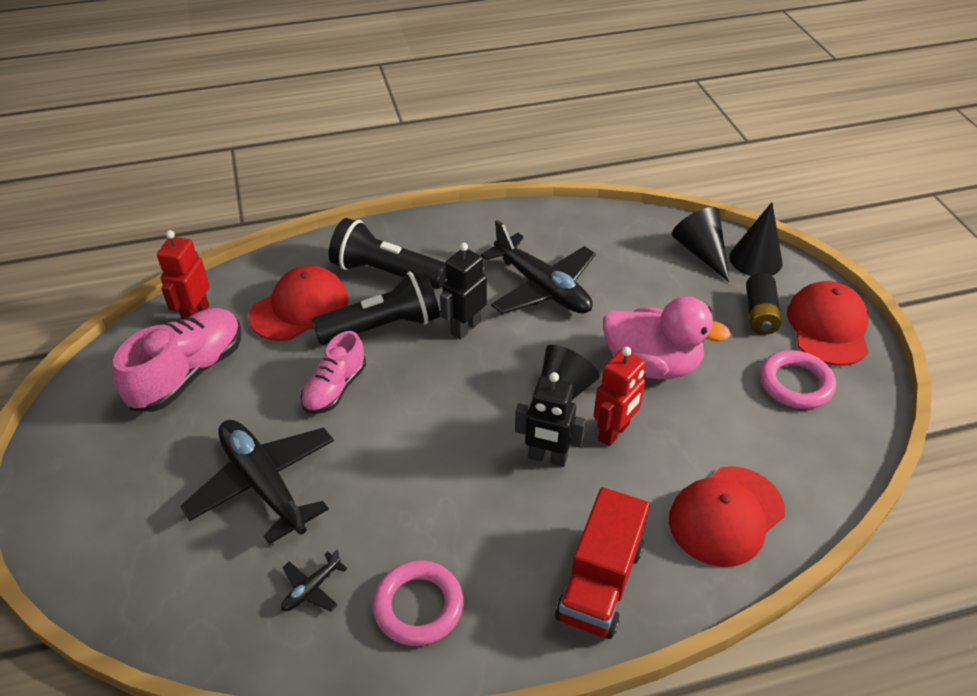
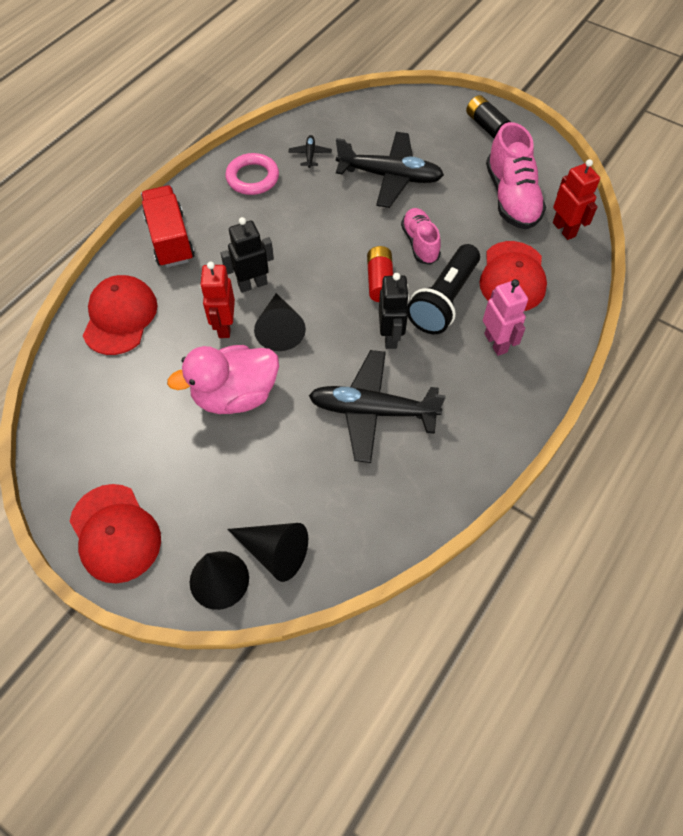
camera: 140 degrees right, 15 degrees up
black flashlight [329,218,446,289] -> pink robot [483,279,528,356]
black battery [746,273,781,335] -> black battery moved to [466,95,511,138]
pink ring [760,350,836,409] -> none
none -> red battery [367,246,393,302]

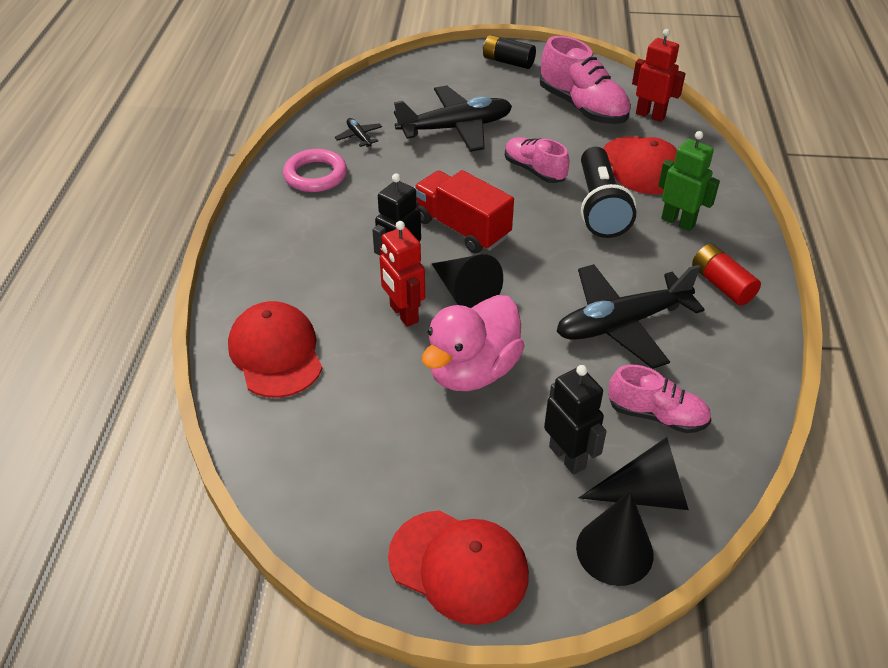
camera: 30 degrees left, 15 degrees down
red truck [141,185,195,268] -> red truck moved to [413,170,514,253]
red battery [367,246,393,302] -> red battery moved to [692,244,761,305]
black robot [379,273,409,349] -> black robot moved to [544,365,607,475]
pink robot [483,279,528,356] -> green robot [658,131,720,231]
none -> pink shoe [609,365,711,433]

